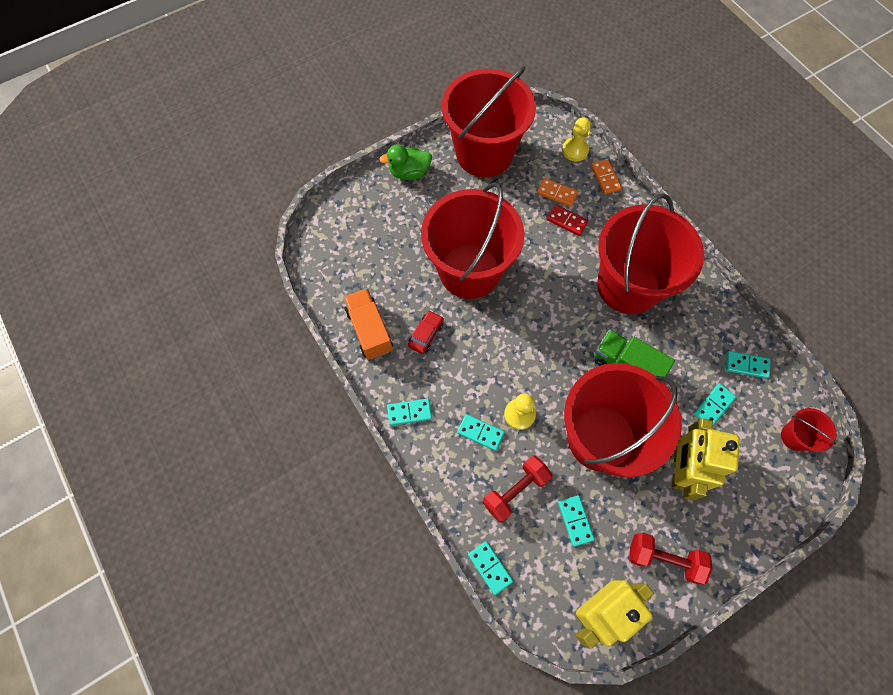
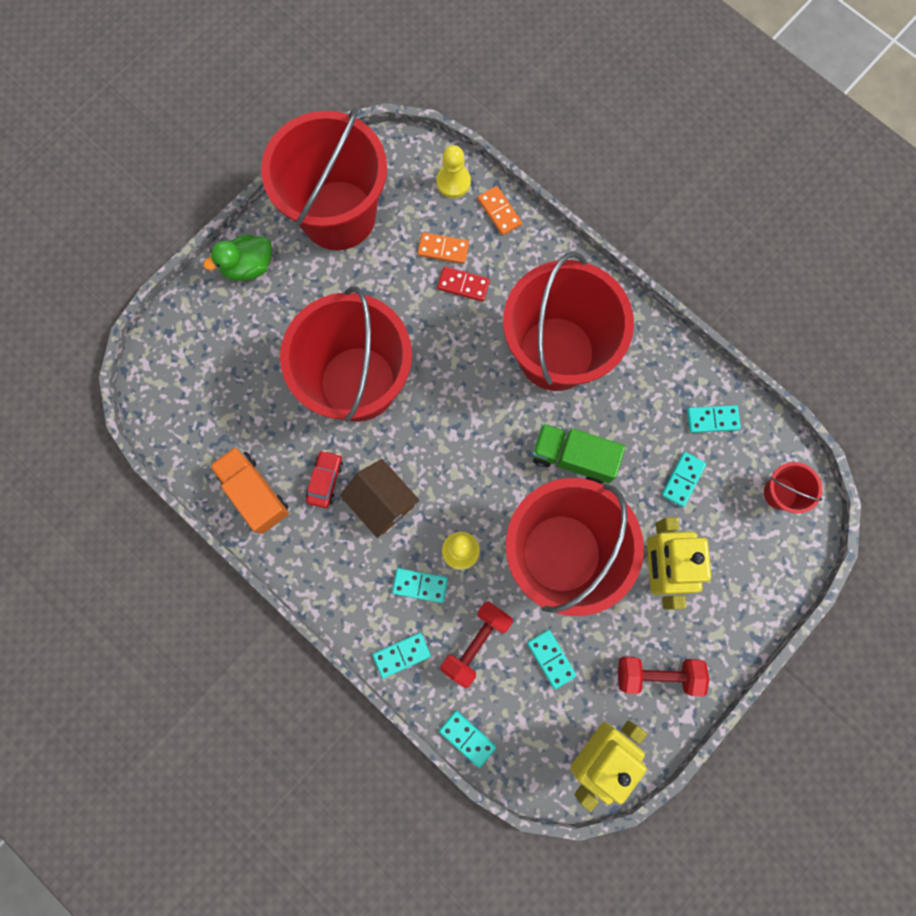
camera: 15 degrees left, 10 degrees up
turquoise domino [387,399,432,426] -> turquoise domino moved to [373,633,431,678]
none -> brown house [340,459,420,538]

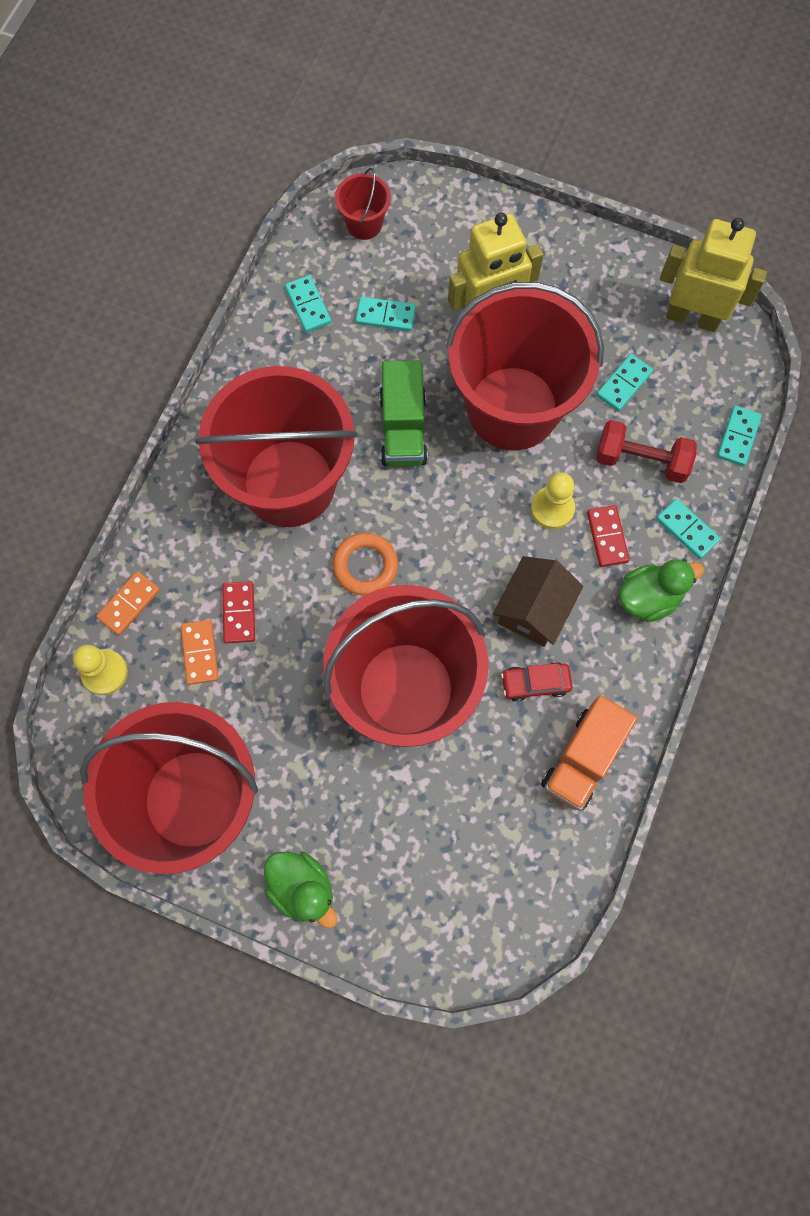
camera: 110 degrees left, 5 degrees down
turquoise domino [392,568,448,603] -> red domino [587,505,630,567]
red dumbbell [618,656,709,697] -> none
none -> orange ring [332,533,398,596]
none -> green duck [619,559,704,622]

